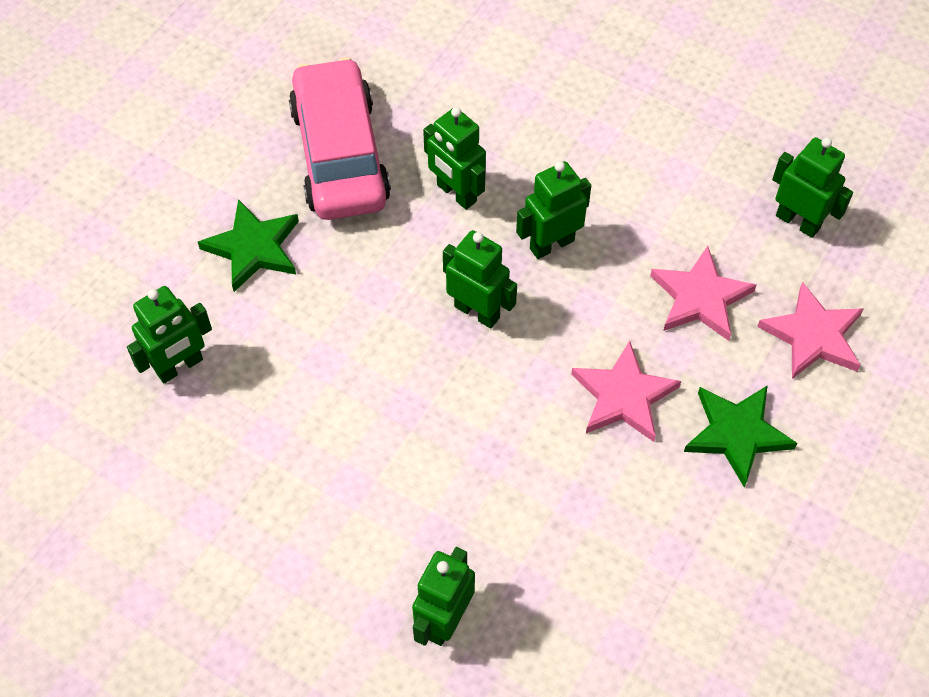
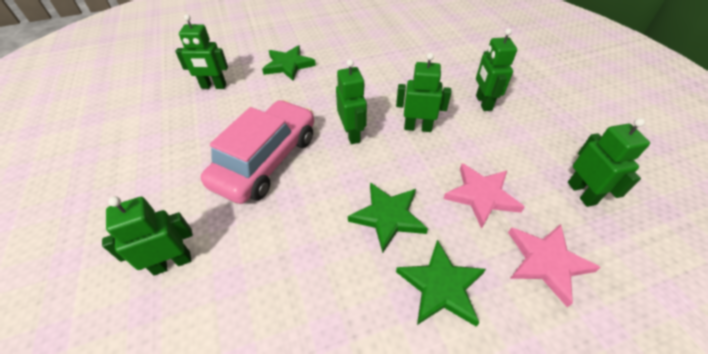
camera: 40 degrees right, 10 degrees down
pink car [289,57,391,220] -> pink car moved to [201,100,314,204]
green robot [423,107,486,210] -> green robot moved to [476,28,517,111]
pink star [571,341,681,442] -> green star [348,182,428,253]

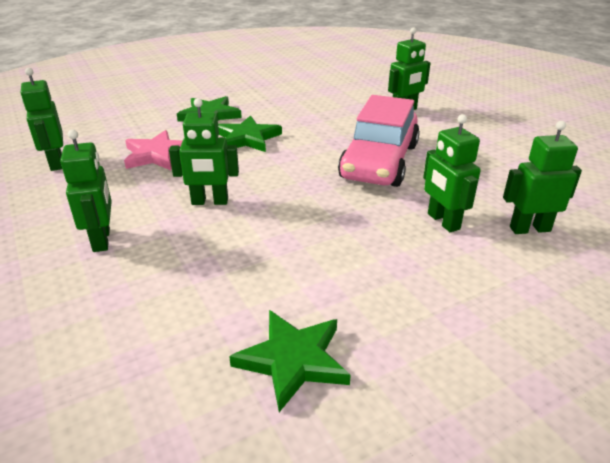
camera: 170 degrees right, 15 degrees down
green star [262,45,316,80] -> green star moved to [229,310,351,412]
green robot [336,59,367,144] -> green robot moved to [423,114,480,232]
pink star [508,224,601,307] -> none

